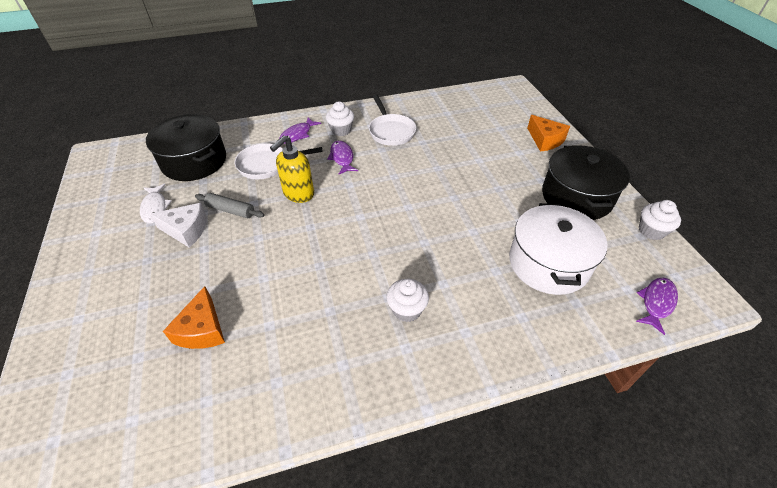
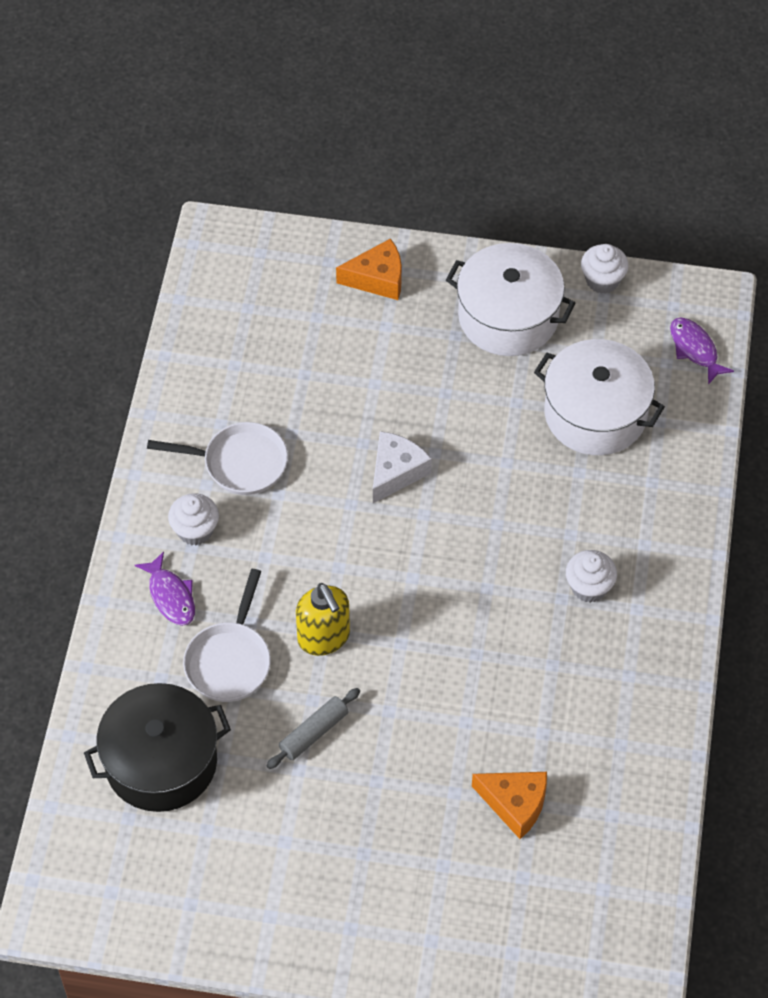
camera: 65 degrees left, 10 degrees up
white fish [140,184,172,223] -> none
white cheese [150,203,207,248] -> white cheese moved to [373,431,432,503]
purple fish [327,141,358,174] -> none
black pot [542,145,630,220] -> white pot [446,243,575,356]

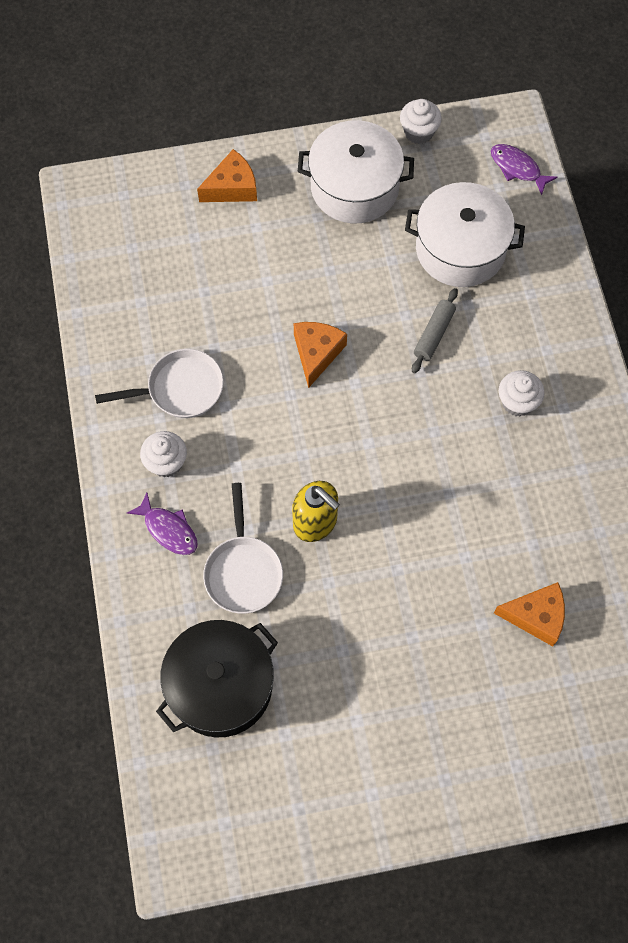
camera: 20 degrees left, 10 degrees up
grey rolling pin [266,688,360,769] -> grey rolling pin moved to [412,288,458,373]
white cheese [373,431,432,503] -> orange cheese [294,322,347,388]

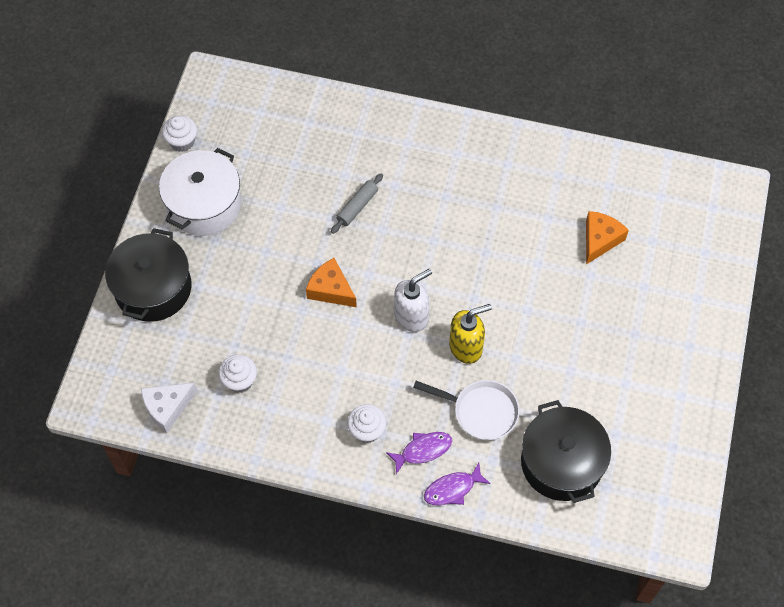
camera: 65 degrees left, 5 degrees down
white pan [95,349,224,418] -> none
orange cheese [197,149,257,202] -> black pot [105,228,191,322]
white pot [405,182,525,287] -> none
grey rolling pin [412,288,458,373] -> grey rolling pin turned 75 degrees clockwise [331,173,383,234]
purple fish [491,144,558,195] -> purple fish moved to [424,463,491,505]
white cupcake [499,370,545,416] -> white cupcake moved to [218,354,257,393]
none -> white cheese [141,383,197,433]
none -> white soap dispenser [394,269,432,332]

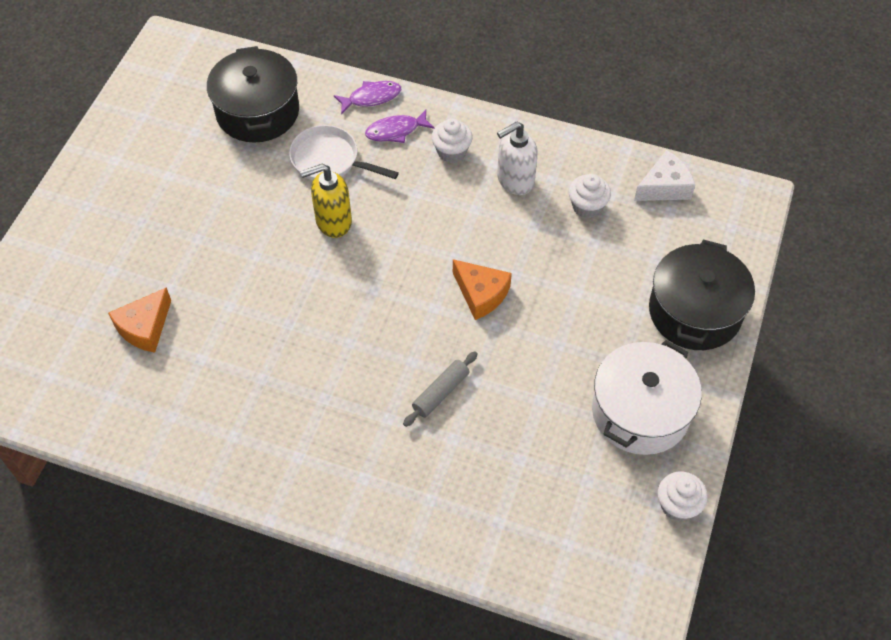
camera: 175 degrees left, 5 degrees down
white soap dispenser [394,269,432,332] -> white soap dispenser moved to [497,121,538,195]

